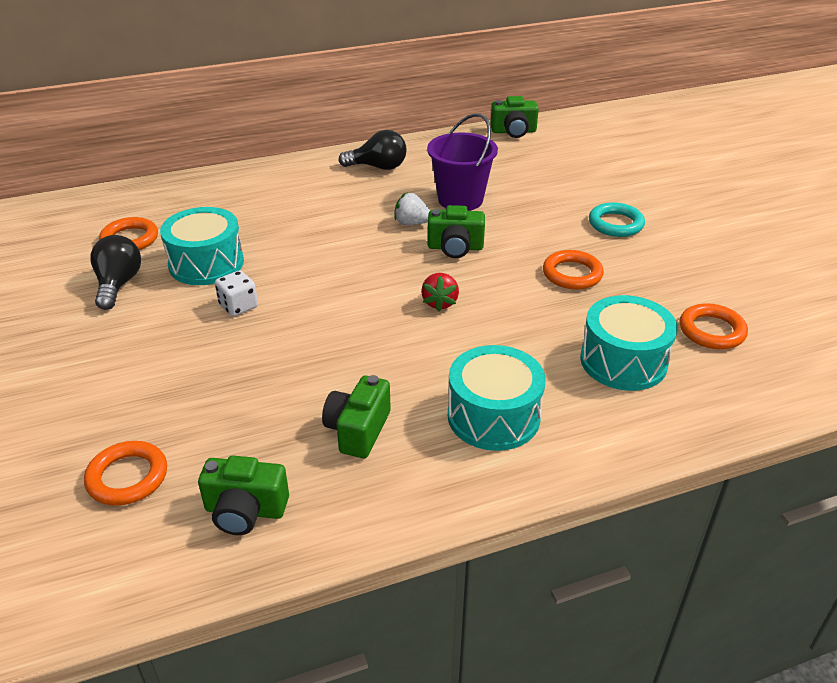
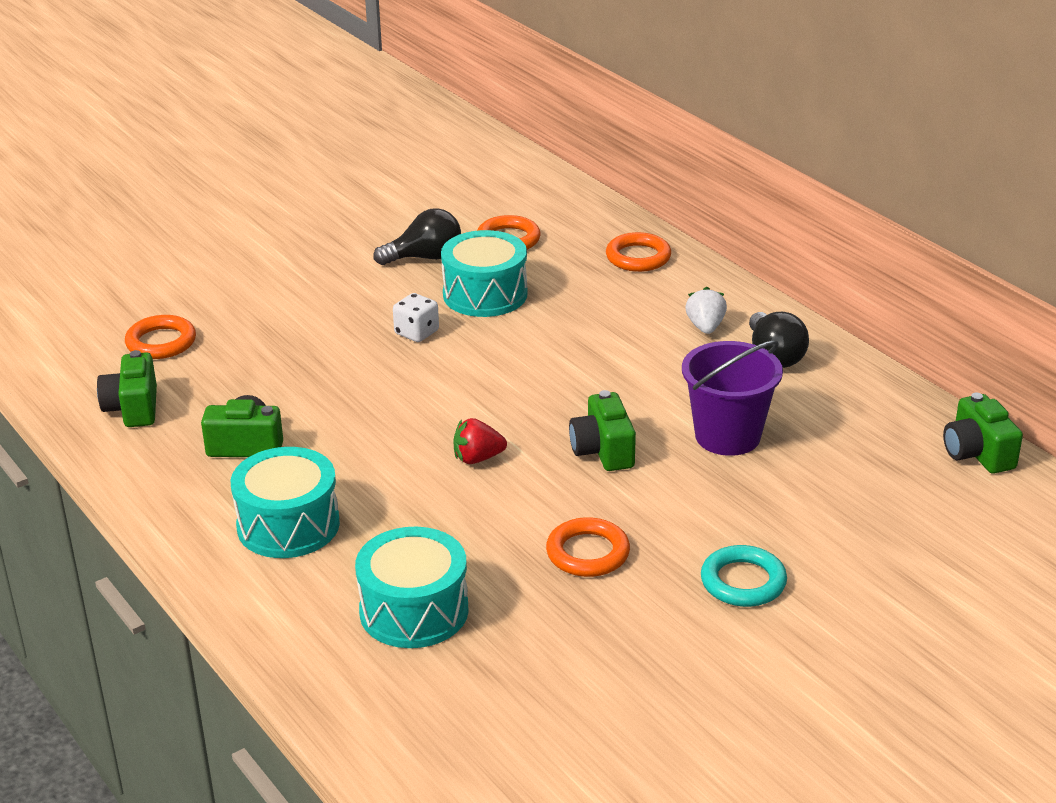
camera: 75 degrees right, 5 degrees down
white strawberry [395,193,430,225] -> white strawberry moved to [685,287,727,334]
orange ring [680,303,748,349] -> orange ring moved to [606,232,671,272]

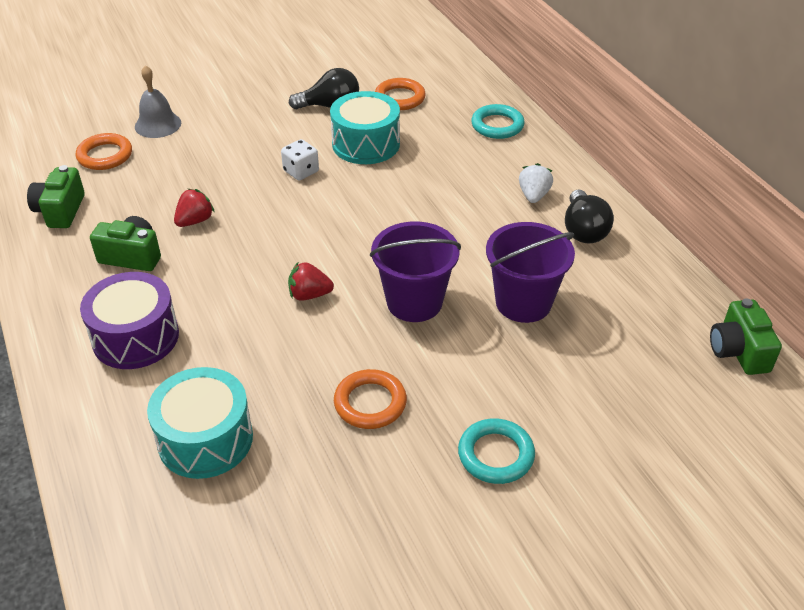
camera: 10 degrees right, 10 degrees up
turquoise drum [231,447,340,558] -> purple drum [80,272,179,369]
green camera [569,390,636,471] -> purple bucket [370,221,461,322]
orange ring [606,232,671,272] -> turquoise ring [471,104,525,139]
none -> grey bell [135,65,181,138]
none -> red strawberry [174,189,215,227]

